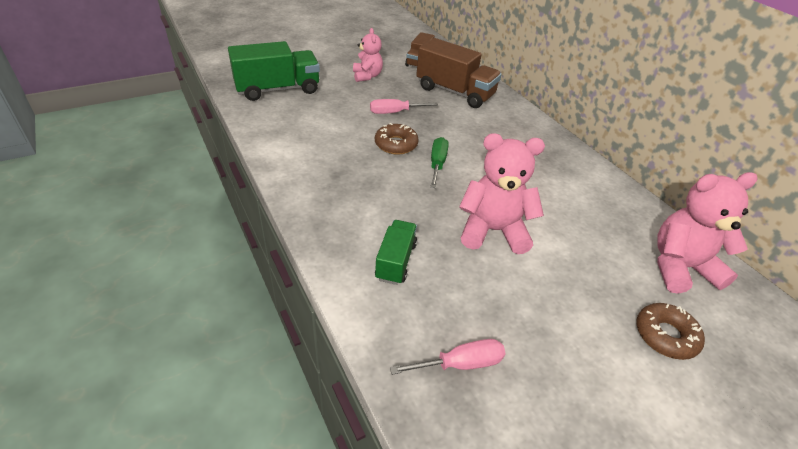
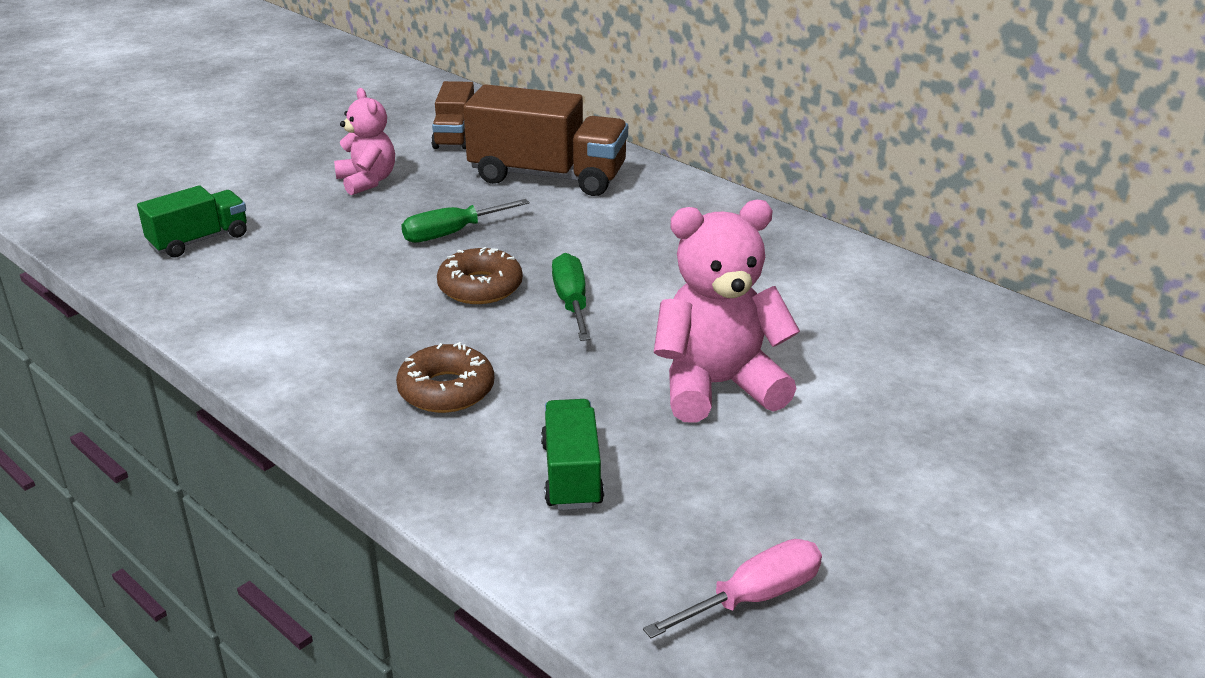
camera: 15 degrees left, 10 degrees down
green truck [228,41,320,101] -> green truck [137,185,247,258], size x0.57
pink screwdriver [370,99,438,114] -> green screwdriver [401,199,530,243]
brown donut [636,303,705,360] -> brown donut moved to [396,342,494,413]
pink teddy bear [657,172,758,294] -> none

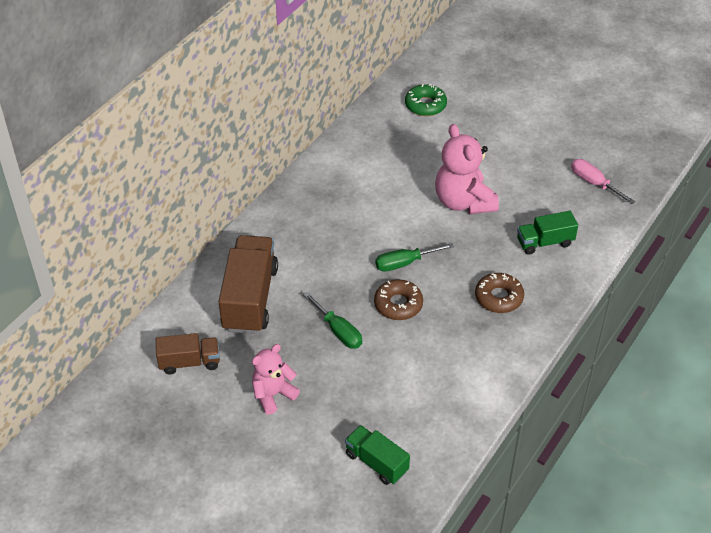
camera: 100 degrees left, 15 degrees up
none -> green donut [405,84,447,116]

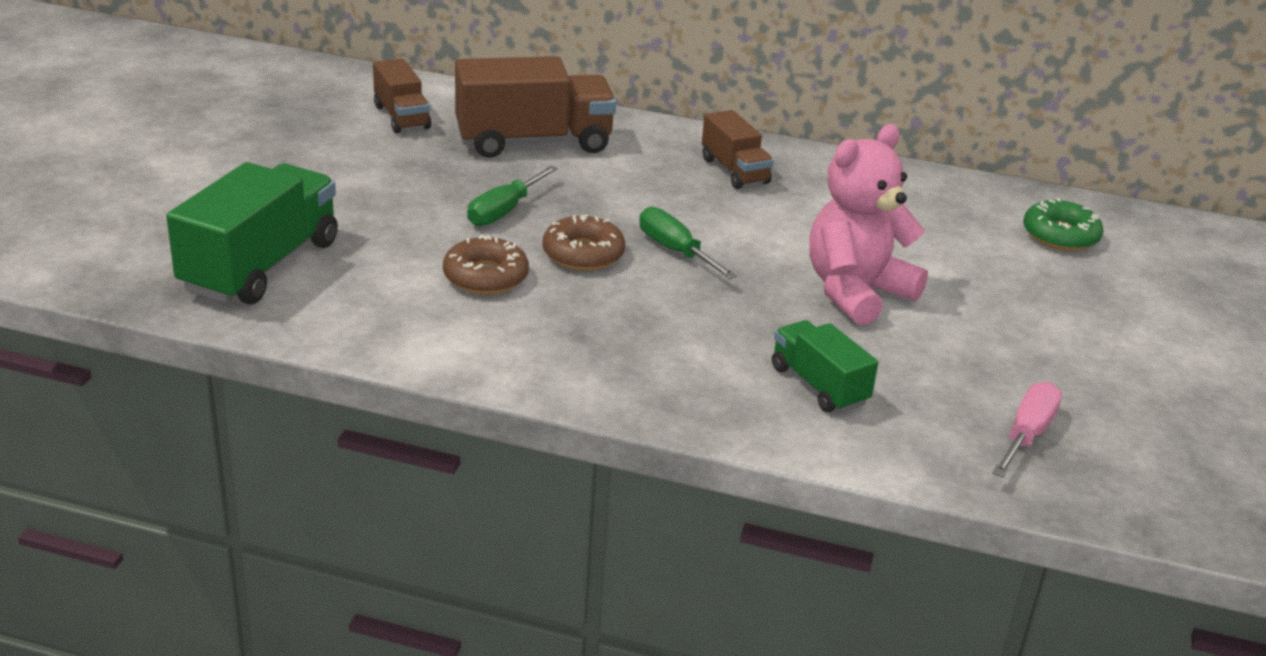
camera: 70 degrees right, 15 degrees down
pink teddy bear [252,344,300,415] -> none
green truck [345,425,410,485] -> green truck [166,162,338,304], size x1.76
brown donut [475,273,524,313] -> brown donut moved to [443,235,529,294]
none -> brown truck [702,110,774,189]

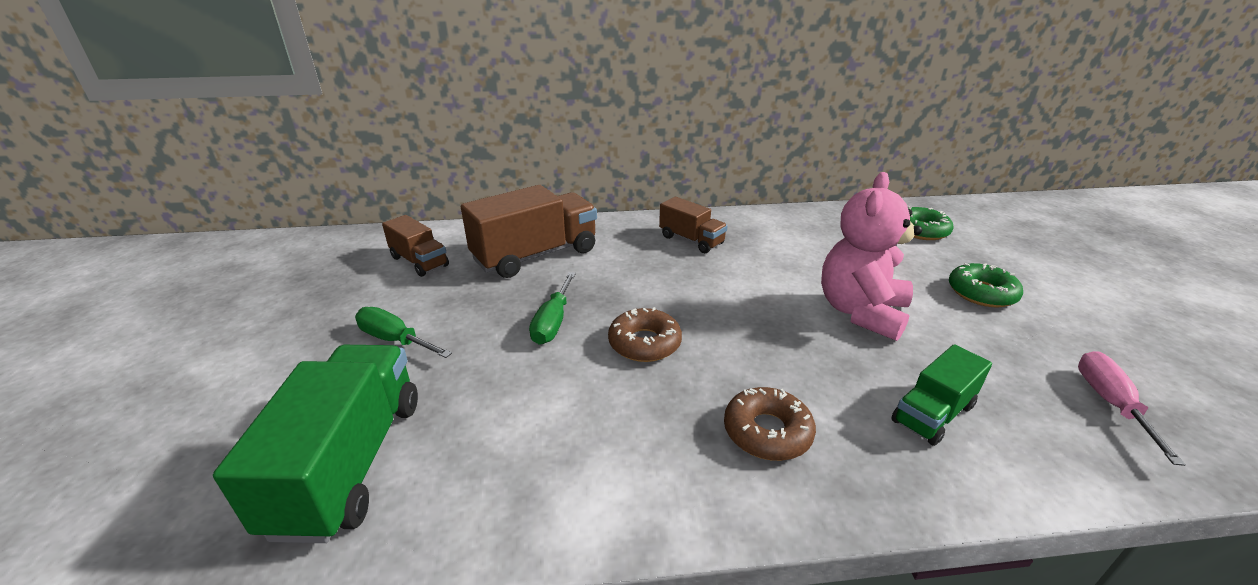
camera: 20 degrees left, 0 degrees up
brown donut [443,235,529,294] -> brown donut moved to [724,387,816,461]
green screwdriver [639,207,737,279] -> green screwdriver moved to [355,307,452,358]
green truck [772,320,878,412] -> green truck turned 75 degrees counterclockwise [891,344,992,446]
none -> green donut [949,263,1023,307]

